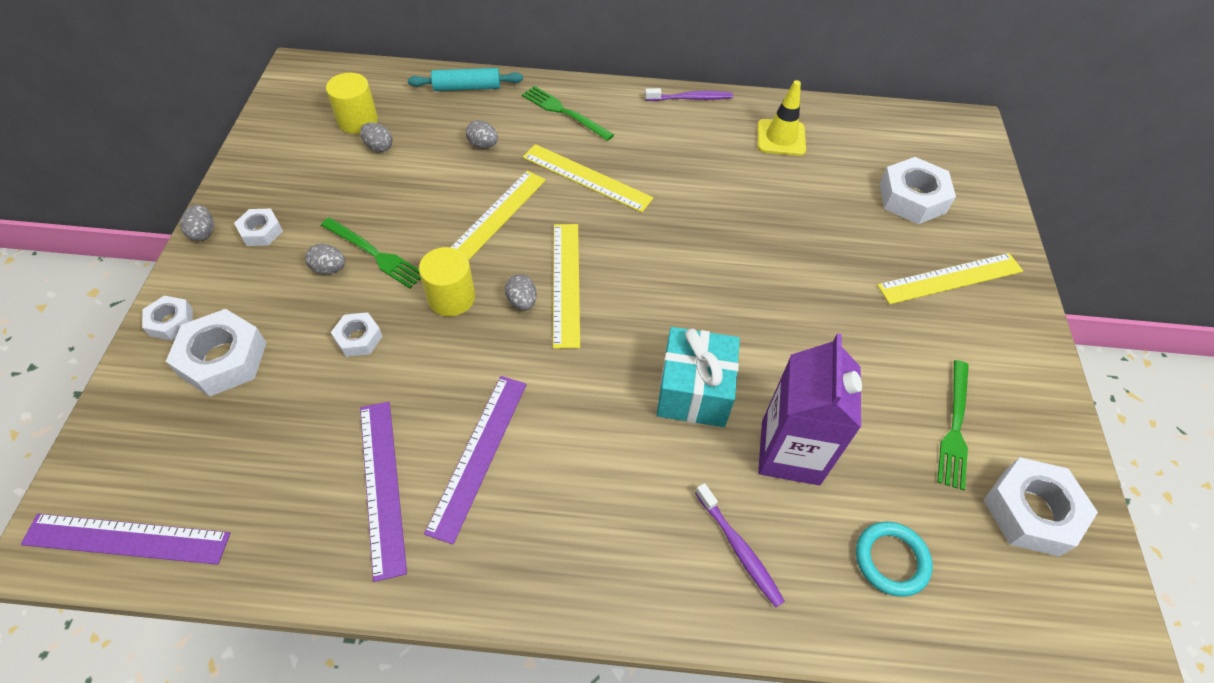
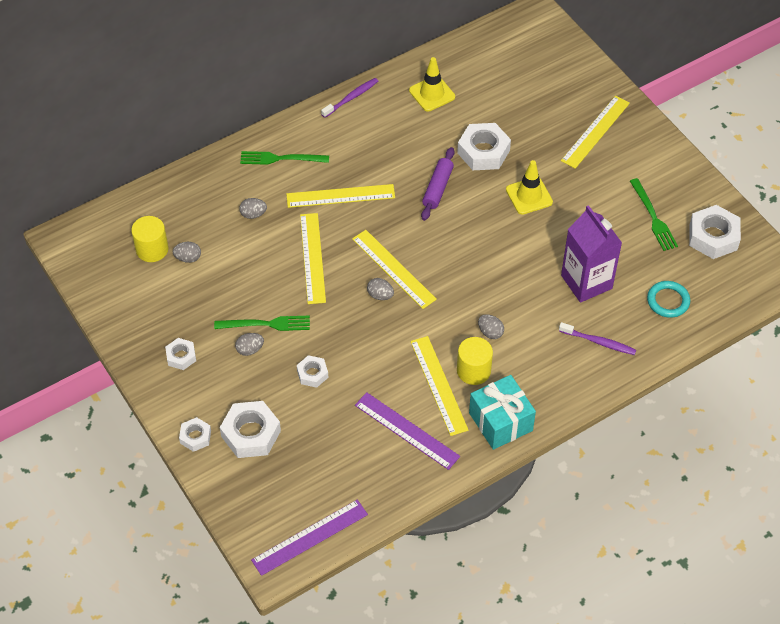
camera: 35 degrees left, 0 degrees up
grey egg [180,205,214,241] -> grey egg moved to [478,314,504,339]
turquoise rolling pin [408,68,523,91] -> none
yellow cylinder [419,247,475,316] -> yellow cylinder moved to [457,337,493,385]
purple ruler [424,376,527,544] -> yellow ruler [410,336,469,436]
turquoise gift [657,327,740,427] -> turquoise gift moved to [469,375,536,450]
white nut [879,157,956,224] -> white nut moved to [457,123,511,170]
none -> purple rolling pin [421,147,454,221]
none -> yellow traffic cone [506,160,553,215]

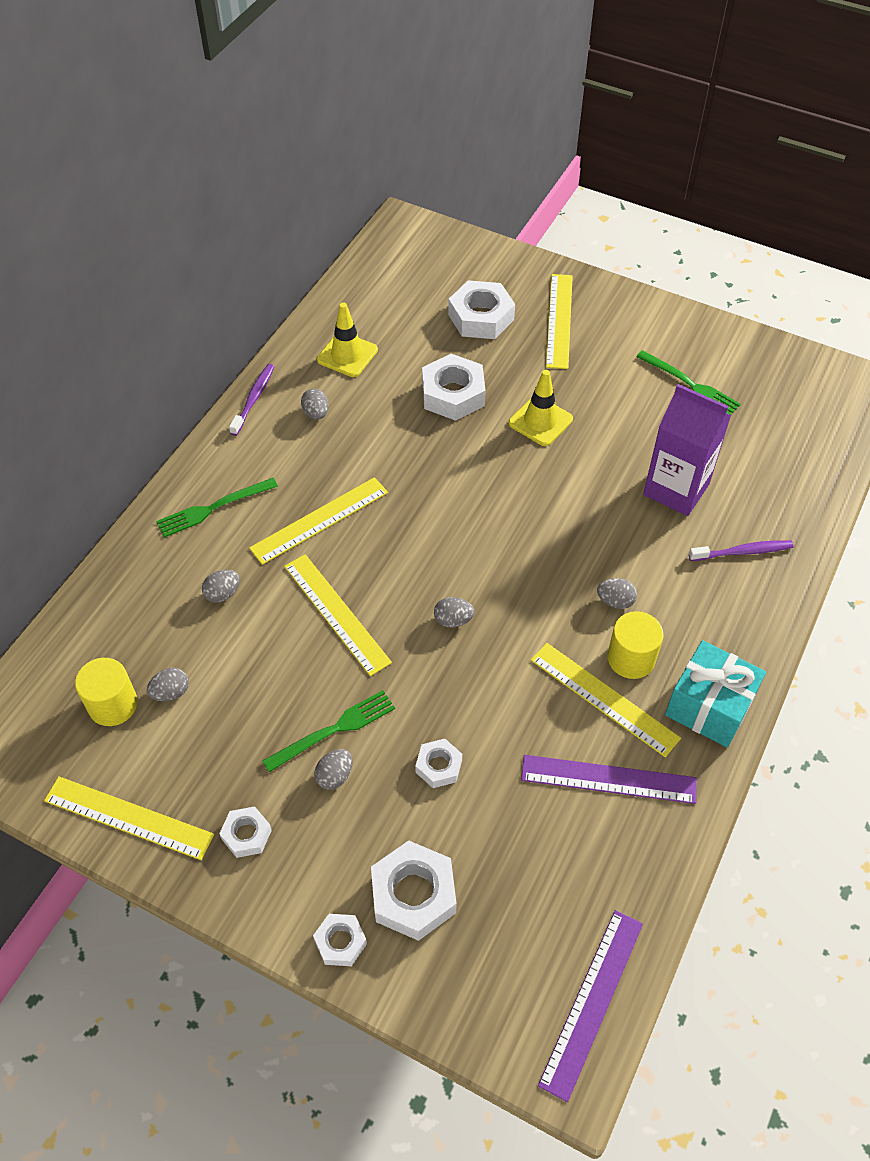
camera: 30 degrees left, 0 degrees up
yellow ruler [352,230,437,309] -> yellow ruler moved to [44,776,215,860]
purple rolling pin [421,147,454,221] -> none
turquoise ring [647,281,690,318] -> none
white nut [689,205,741,259] -> white nut moved to [448,280,515,339]
none -> grey egg [301,389,328,420]

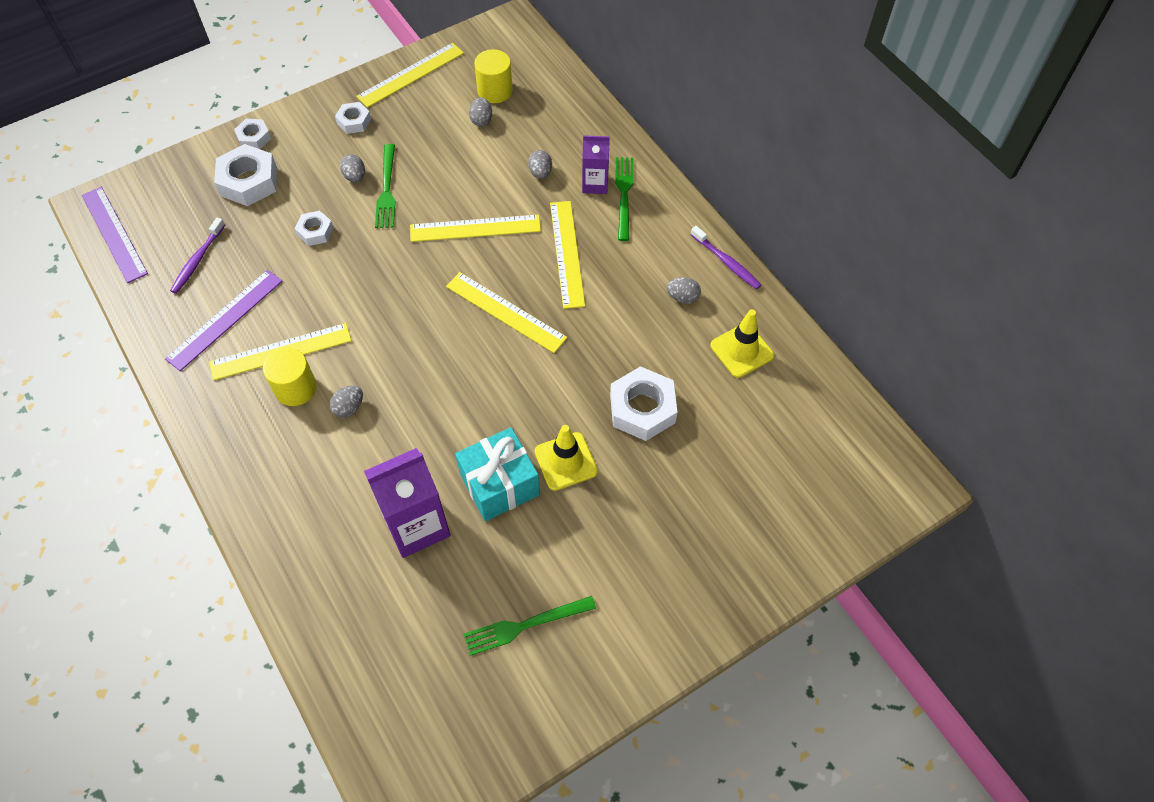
camera: 120 degrees right, 5 degrees up
grey egg [434,597,475,627] -> none
white nut [448,280,515,339] -> none
yellow ruler [546,274,573,369] -> yellow ruler moved to [446,272,567,353]
turquoise gift [665,640,766,747] -> turquoise gift moved to [455,427,540,521]
purple toothbrush [689,540,794,561] -> purple toothbrush moved to [170,218,225,294]
none -> purple carton [582,135,610,194]

